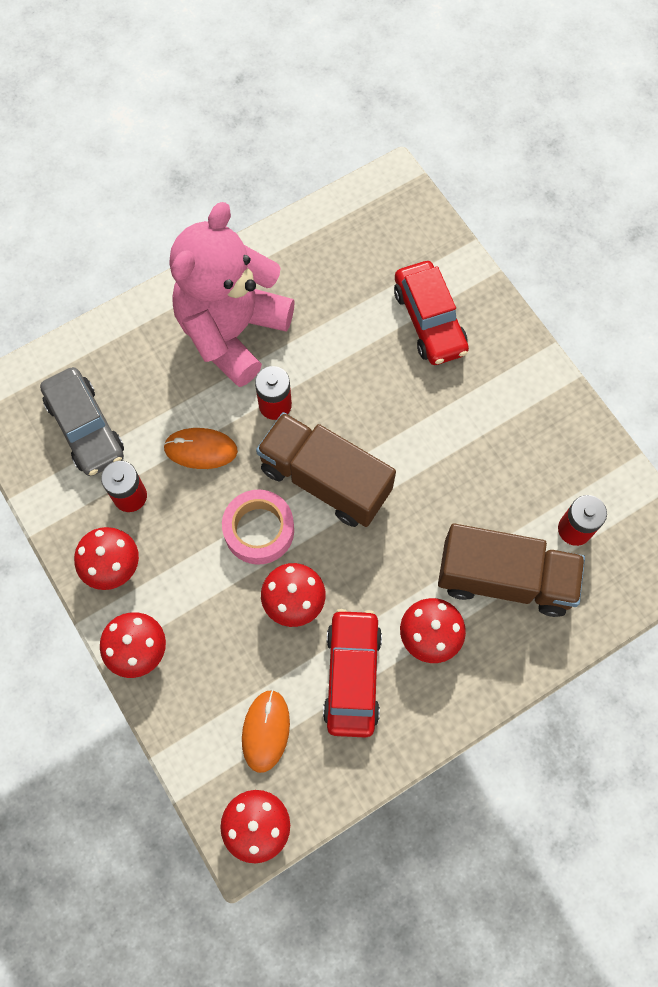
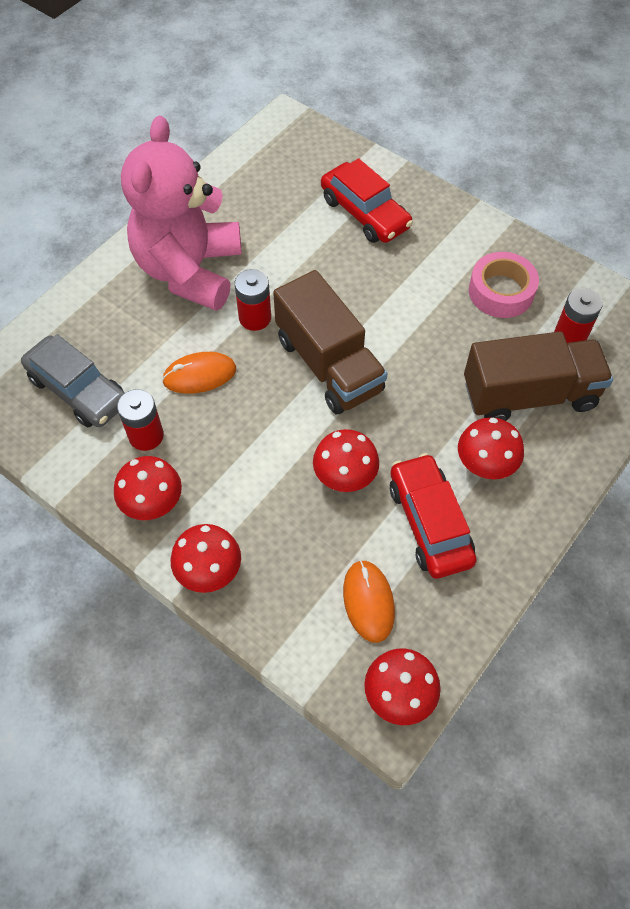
camera: 20 degrees left, 10 degrees down
pink tape [222,490,294,565] -> pink tape moved to [469,252,539,318]
brown truck [256,412,396,527] -> brown truck turned 135 degrees counterclockwise [273,270,387,415]

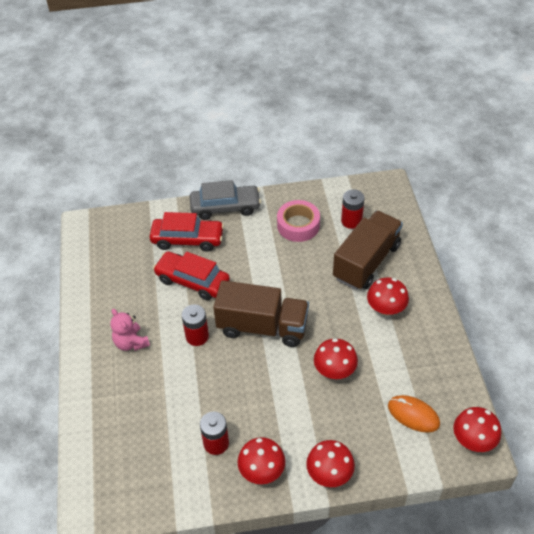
camera: 45 degrees left, 10 degrees down
grey car [21,334,125,427] -> grey car moved to [190,180,261,220]
pink teddy bear [121,116,242,311] -> pink teddy bear [110,309,150,351], size x0.43
orange mouse [162,352,236,394] -> none
red car [390,453,477,579] -> red car moved to [153,251,230,301]

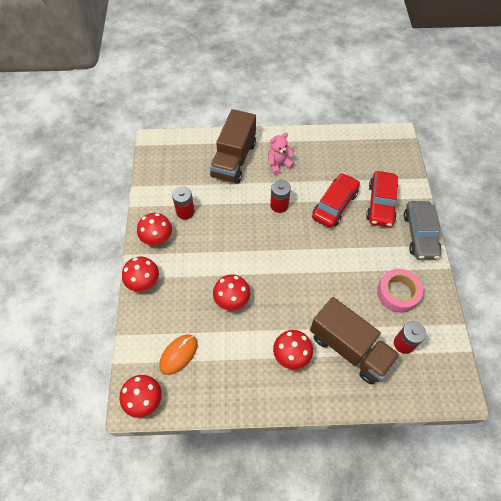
camera: 95 degrees right, 10 degrees up
brown truck [213,280,309,347] -> brown truck moved to [210,109,256,184]

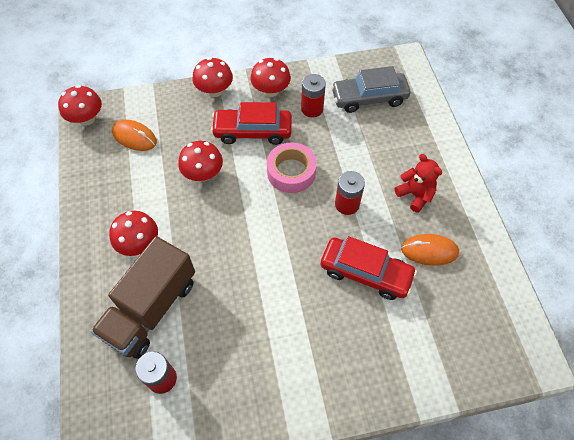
camera: 80 degrees right, 0 degrees up
brown truck [210,109,256,184] -> none
pink teddy bear [268,133,295,175] -> red teddy bear [395,154,442,213]
red car [366,171,398,227] -> red car moved to [211,102,292,145]
pink tape [377,269,423,313] -> pink tape moved to [267,142,317,193]
grey car [404,201,441,259] -> grey car moved to [331,66,410,113]
none -> orange mouse [401,234,459,266]

